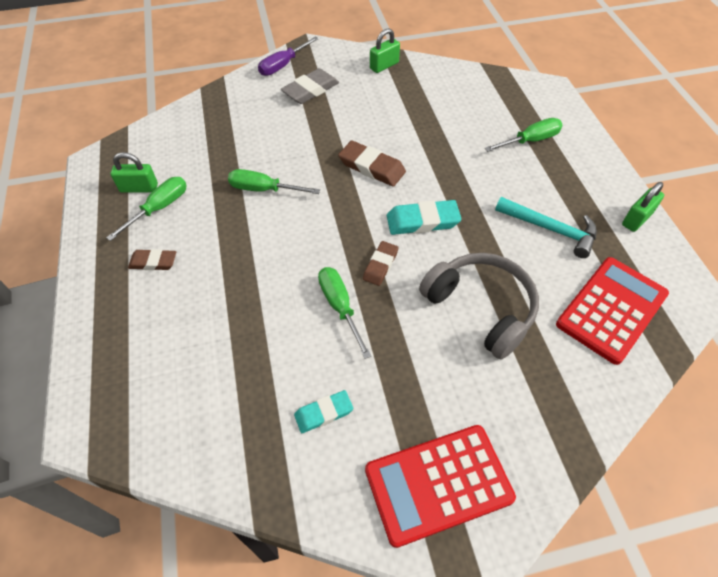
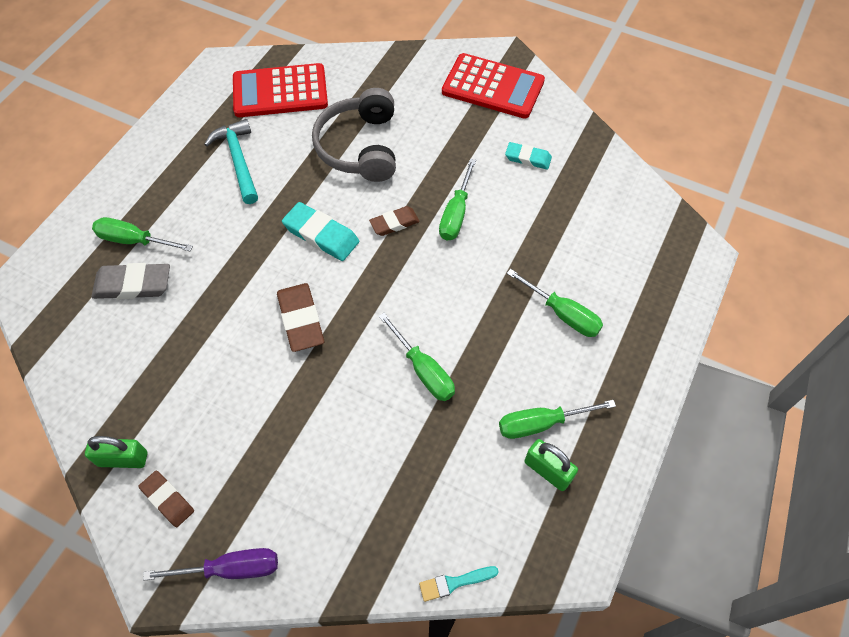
camera: 140 degrees left, 5 degrees up
brown eraser [128,249,176,270] -> brown eraser moved to [138,471,194,527]
grey eraser [281,68,339,104] -> grey eraser moved to [91,263,170,299]
green padlock [622,182,664,232] -> none
none -> turquoise brush [419,566,499,602]
none -> green screwdriver [507,269,603,337]

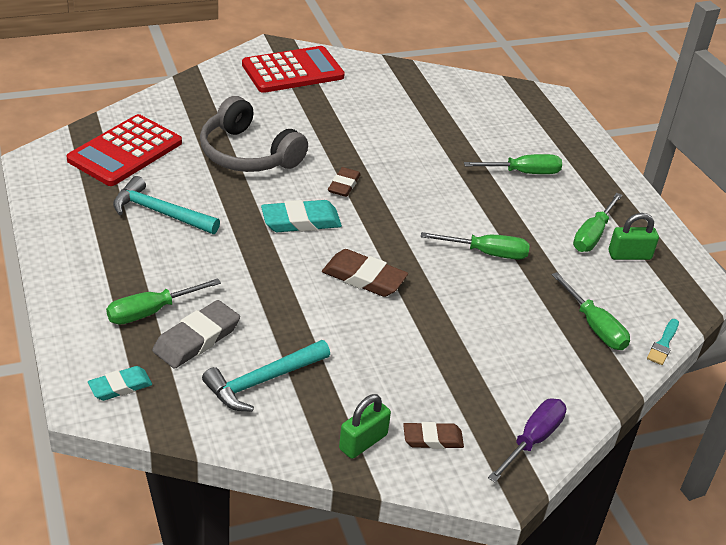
camera: 50 degrees left, 20 degrees down
green screwdriver [439,159,476,241] -> green screwdriver moved to [552,272,630,350]
turquoise eraser [505,142,552,170] -> turquoise eraser moved to [88,366,152,401]
none -> turquoise hammer [202,340,330,412]

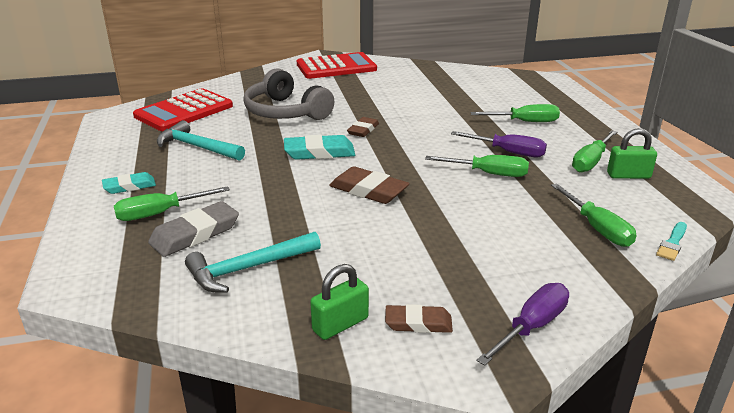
camera: 10 degrees right, 10 degrees down
turquoise eraser [88,366,152,401] -> turquoise eraser moved to [102,172,156,194]
none -> purple screwdriver [451,131,547,157]

